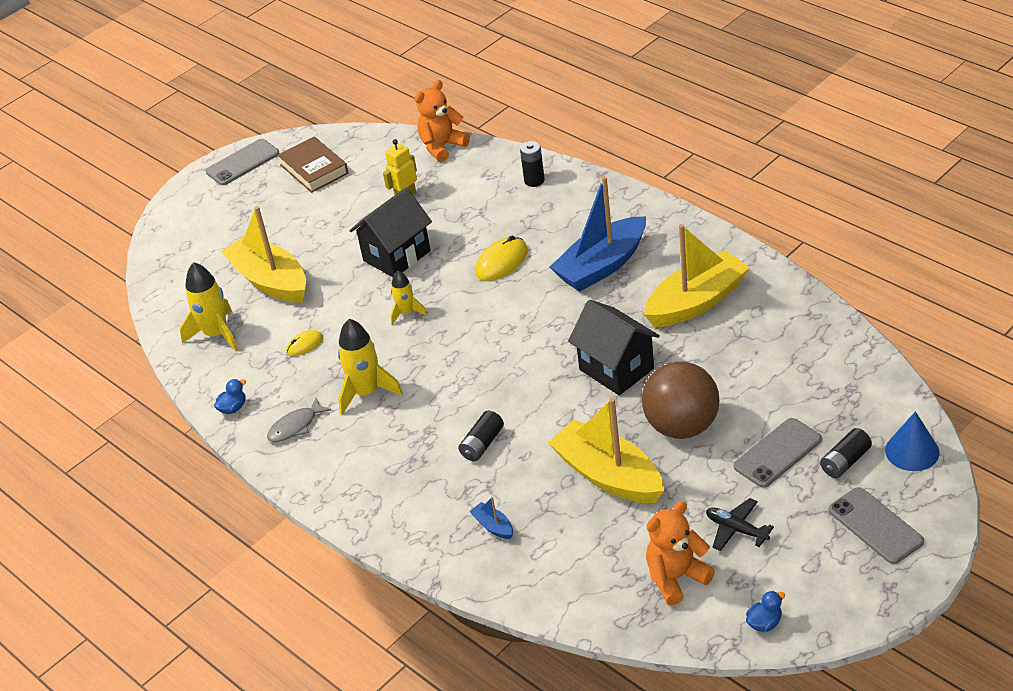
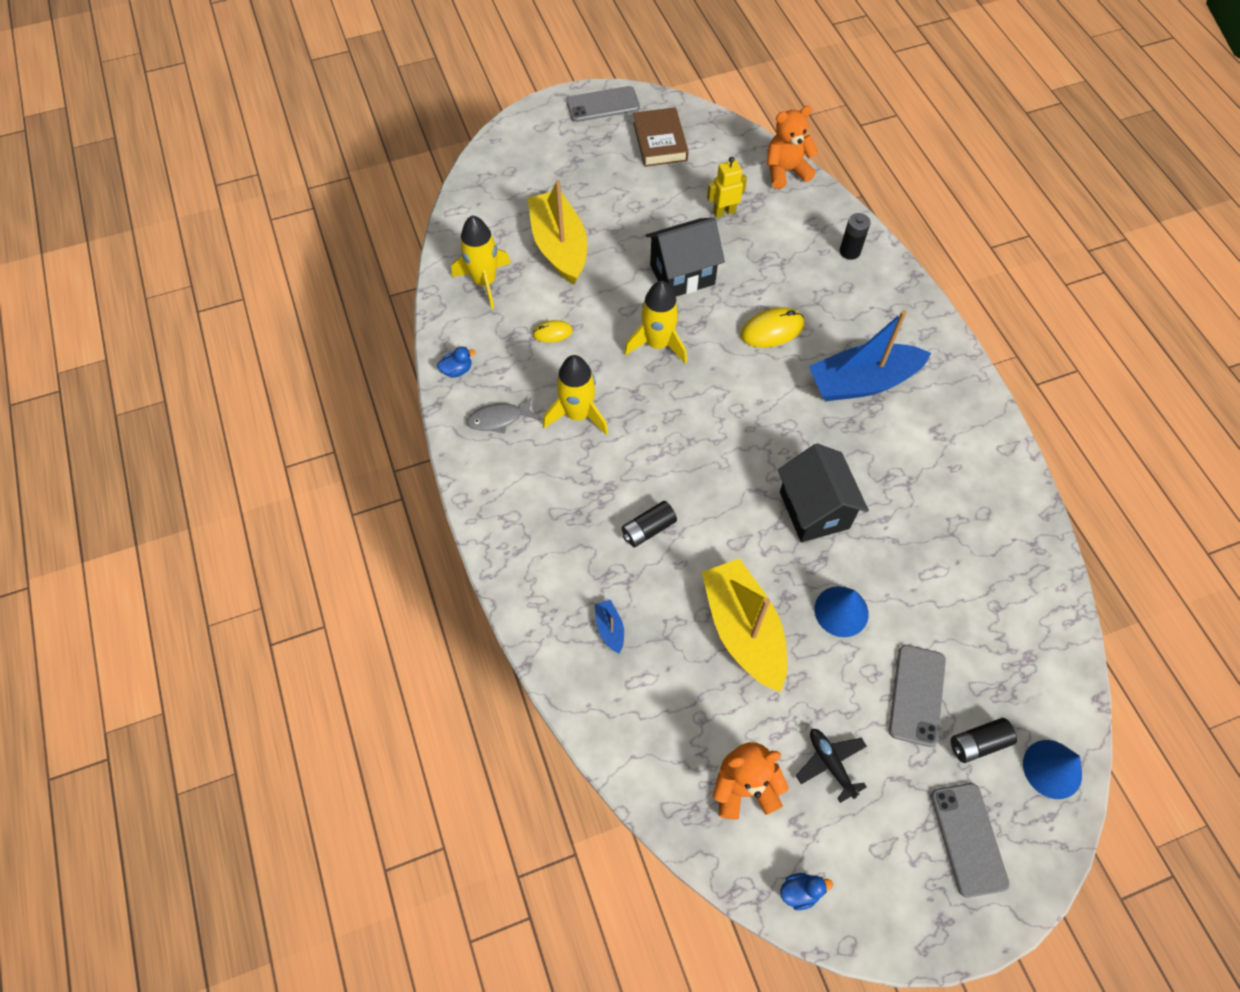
camera: 20 degrees right, 20 degrees up
yellow rocket [390,270,427,325] -> yellow rocket [624,281,687,364], size x1.68
brown ball [642,361,719,439] -> blue cone [815,586,869,637]
yellow boat [644,224,750,327] -> none
grey phone [734,418,822,488] -> grey phone turned 60 degrees counterclockwise [889,645,946,747]

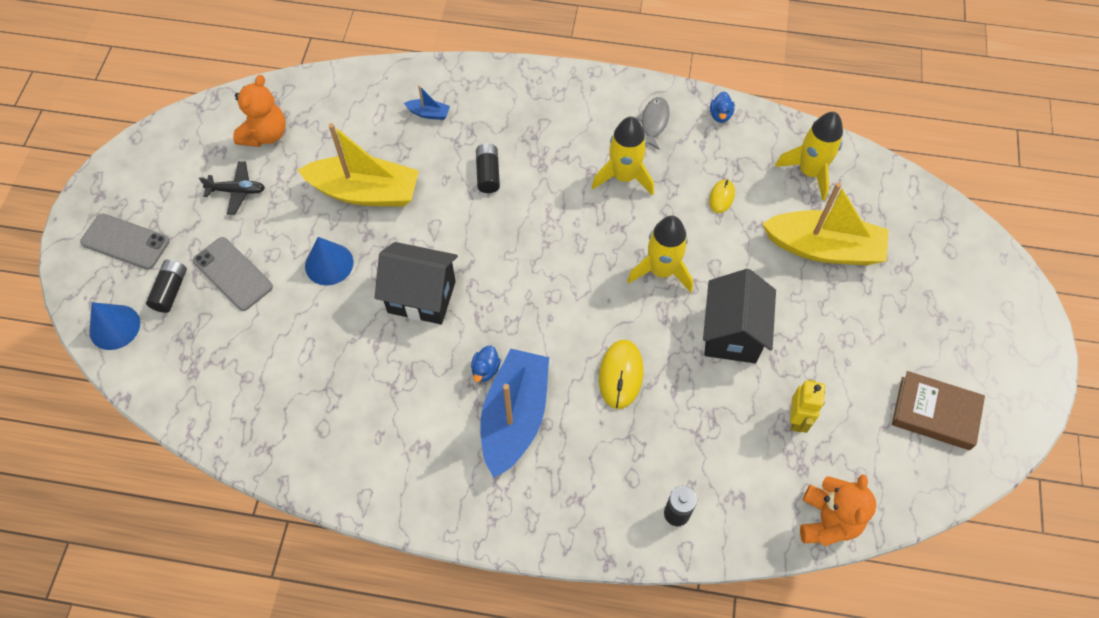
camera: 120 degrees right, 0 degrees up
grey phone [566,86,640,122] -> none
blue duck [780,873,833,910] -> blue duck moved to [471,345,501,382]

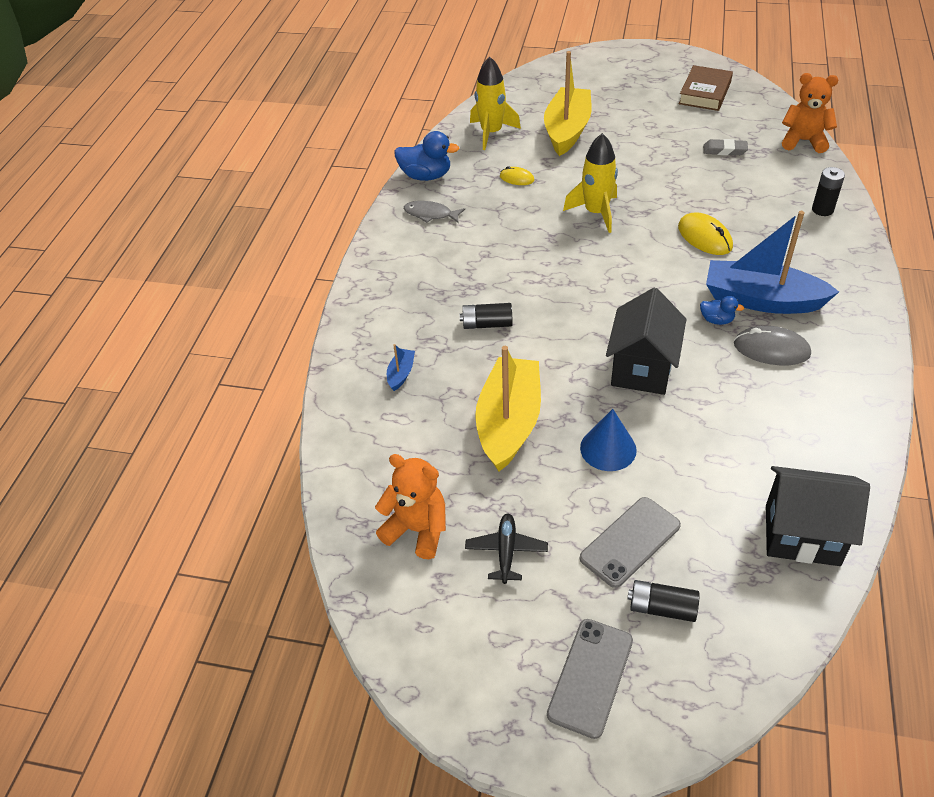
camera: 85 degrees left, 15 degrees down
blue cone [89,302,140,350] -> none
yellow rocket [592,117,654,196] -> none
yellow mouse [599,340,644,409] -> yellow mouse turned 45 degrees clockwise [678,212,733,255]
black house [703,269,776,363] -> black house moved to [766,466,870,566]
blue duck [710,91,735,123] -> blue duck [394,131,460,181], size x1.86
yellow robot [790,380,825,433] -> grey eraser [703,139,748,155]
none -> grey mouse [734,326,811,365]

